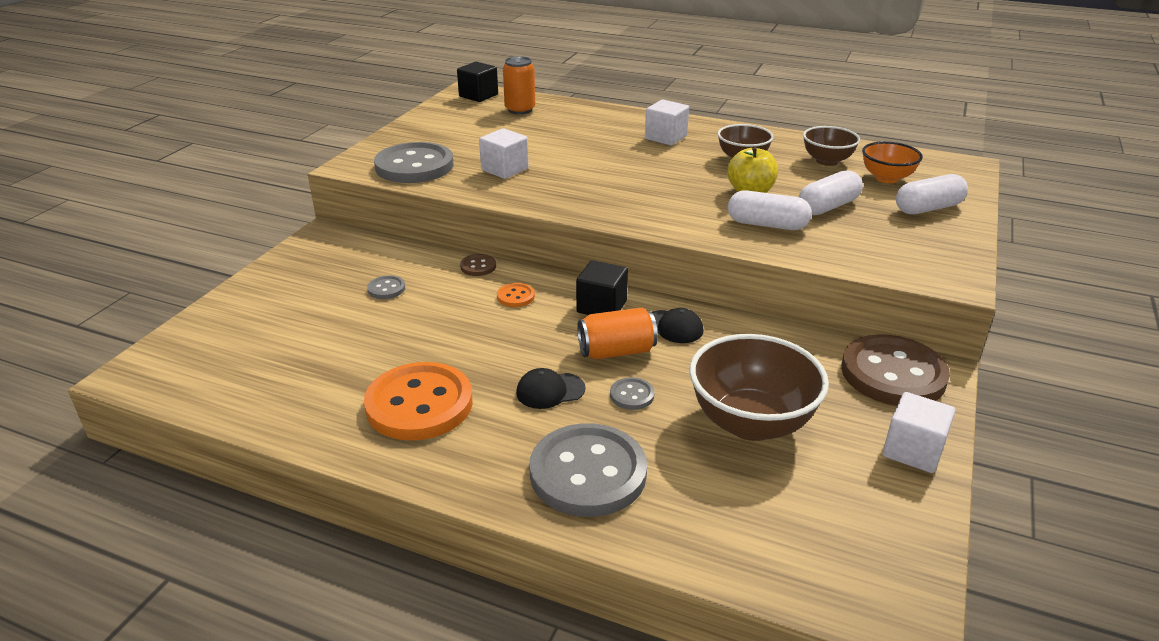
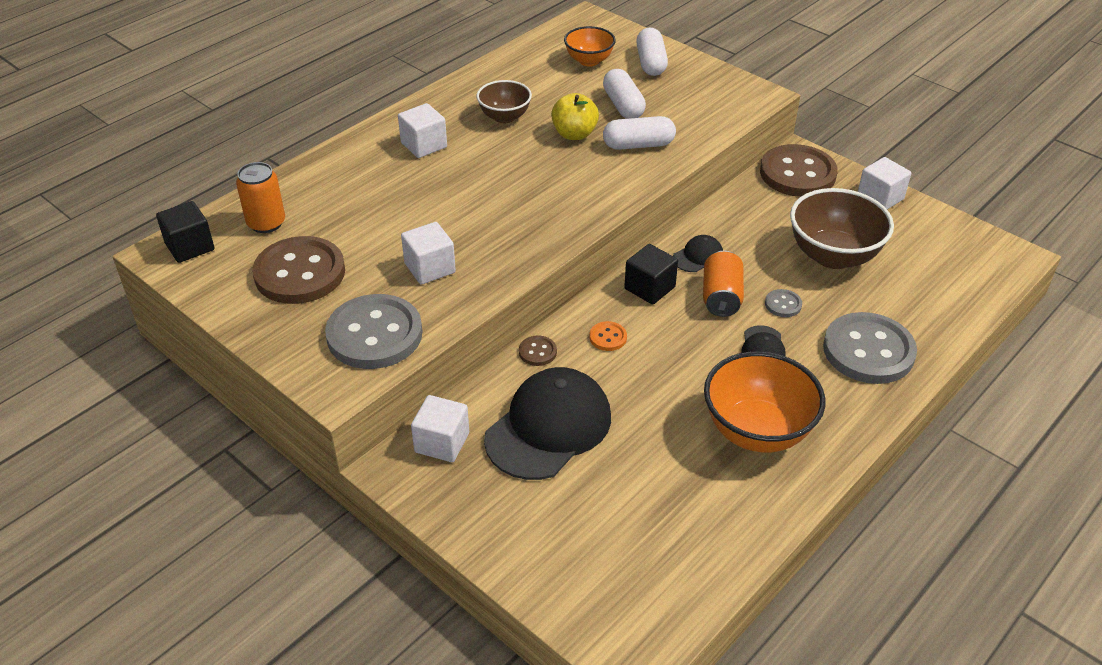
camera: 70 degrees left, 10 degrees up
orange button [364,362,473,441] -> orange bowl [704,351,825,452]
grey button [367,275,405,299] -> black cap [484,367,611,480]
white capsule [728,190,812,230] -> white capsule turned 45 degrees clockwise [603,116,676,150]
brown bowl [803,126,860,166] -> none
none -> brown button [252,236,345,304]
none -> white cube [411,395,469,462]

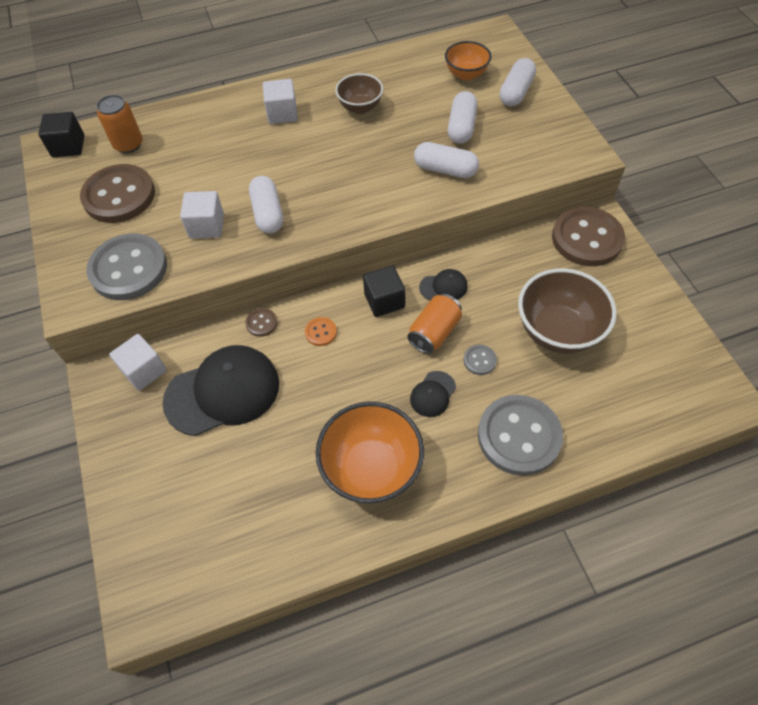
camera: 30 degrees right, 15 degrees up
yellow apple [551,93,599,140] -> none
white cube [858,157,911,209] -> none
none -> white capsule [249,176,283,234]

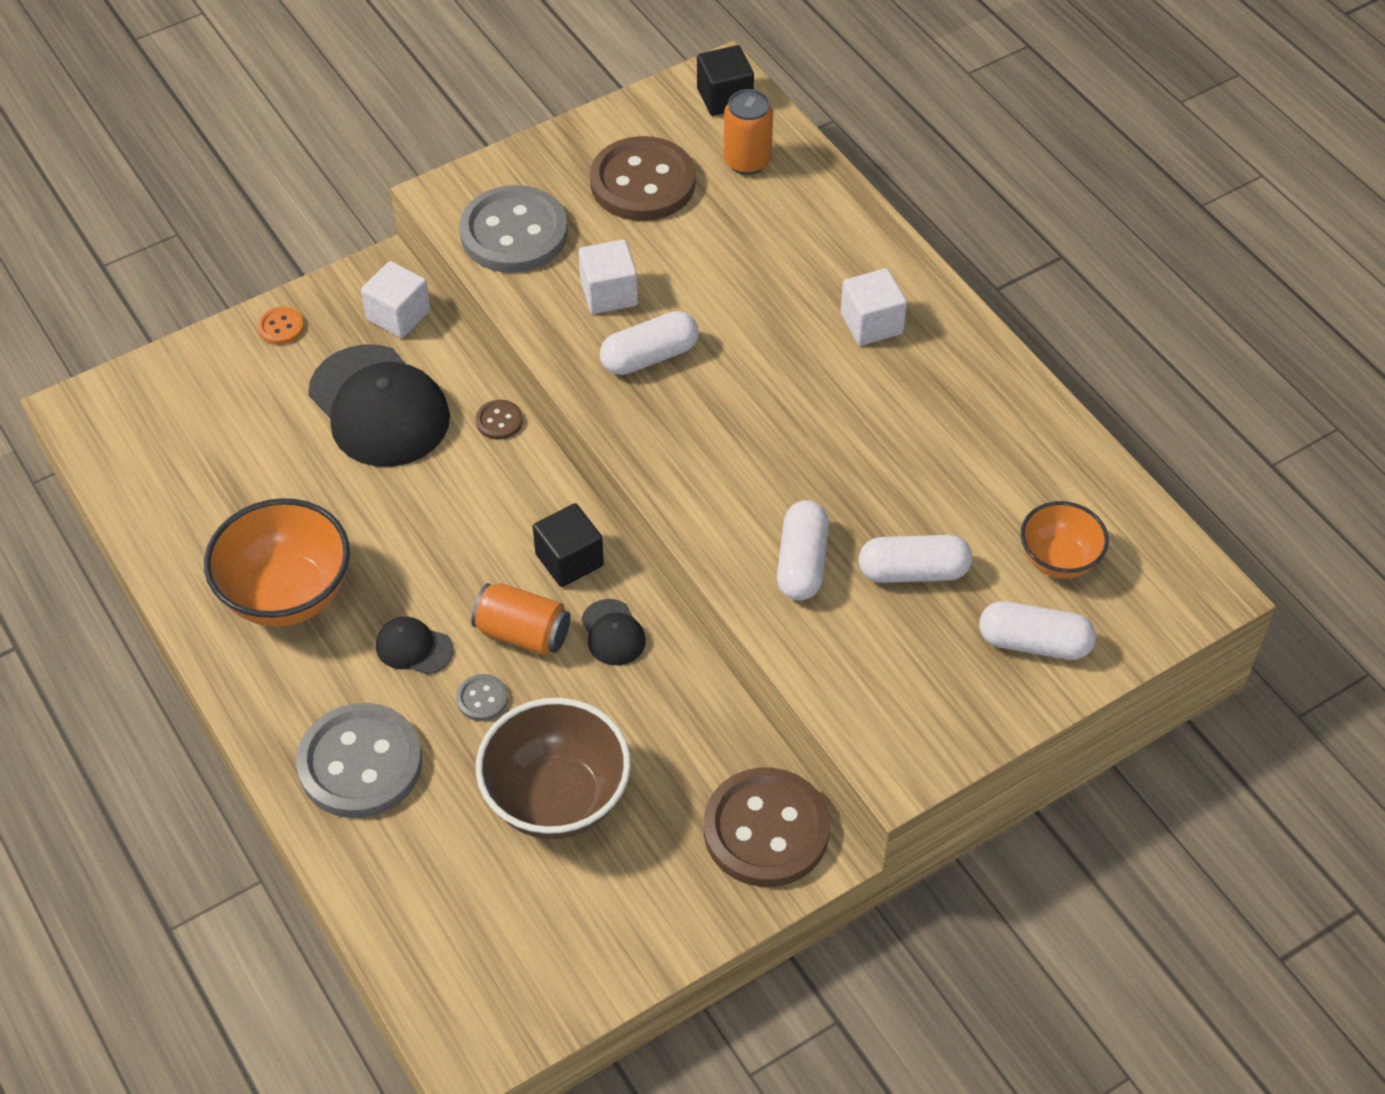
camera: 75 degrees right, 5 degrees down
orange button [305,317,337,346] -> orange button moved to [258,307,304,345]
brown bowl [335,73,383,114] -> none

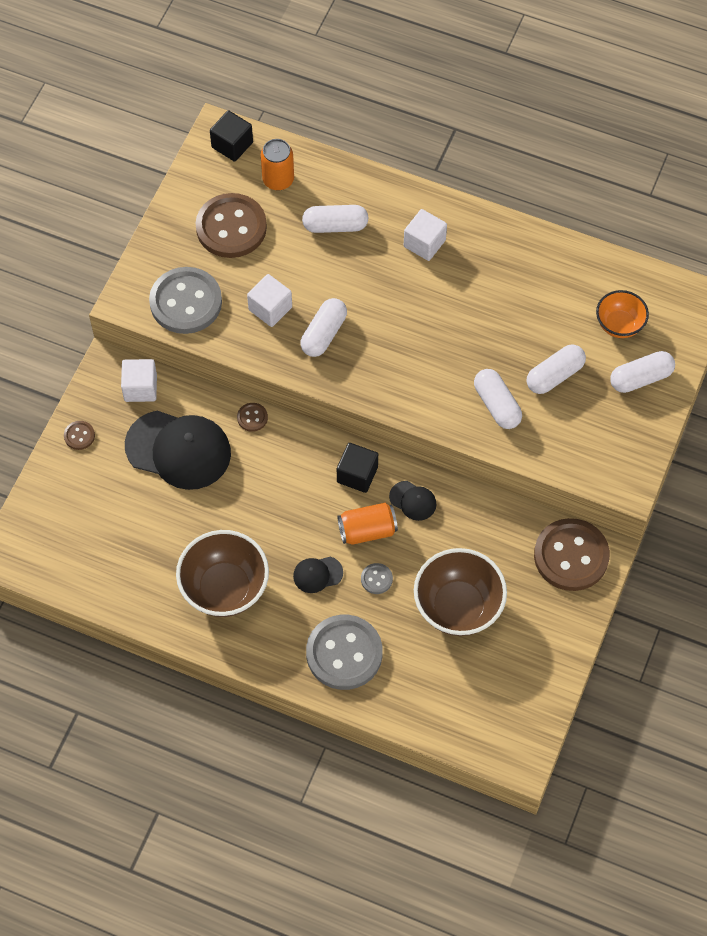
camera: 35 degrees left, 10 degrees up
orange bowl [204,498,350,627] -> brown bowl [176,530,269,617]
orange button [258,307,304,345] -> brown button [64,421,95,450]
none -> white capsule [302,205,368,233]

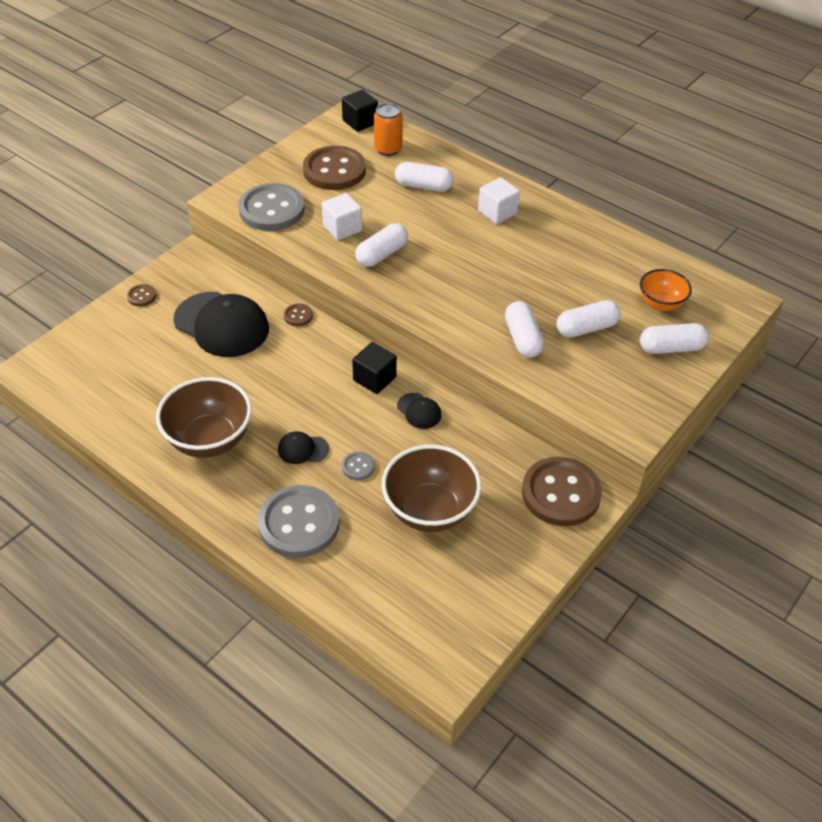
camera: 15 degrees right, 15 degrees down
white cube [121,359,157,402] -> none
orange can [337,503,398,545] -> none

